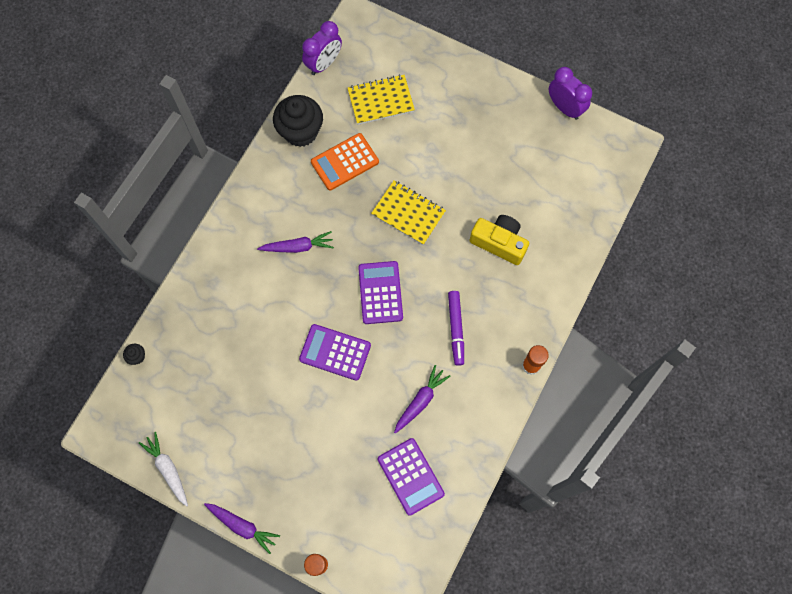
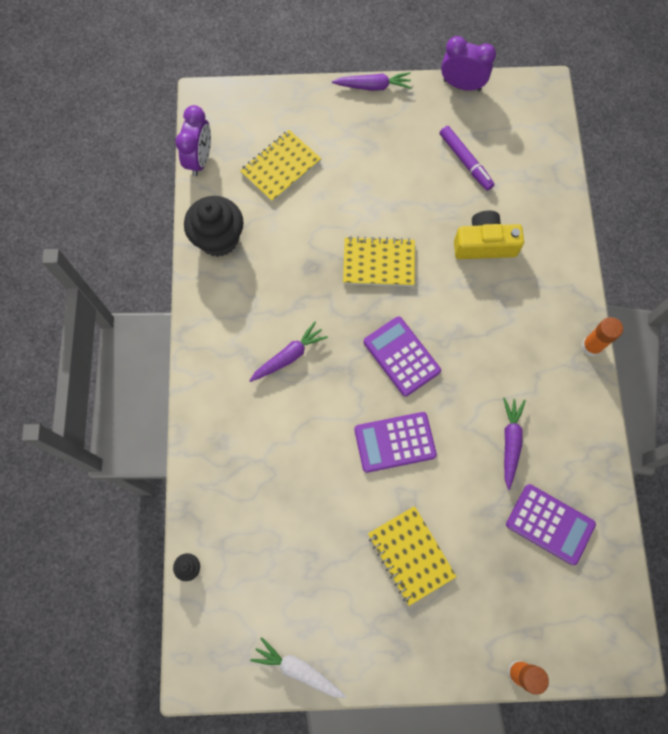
camera: 30 degrees left, 0 degrees up
purple carrot [204,503,280,554] -> purple carrot moved to [332,72,412,91]
orange calculator [311,133,379,191] -> none
purple marker [448,291,464,366] -> purple marker moved to [439,126,495,191]
none -> yellow notebook [368,506,457,606]

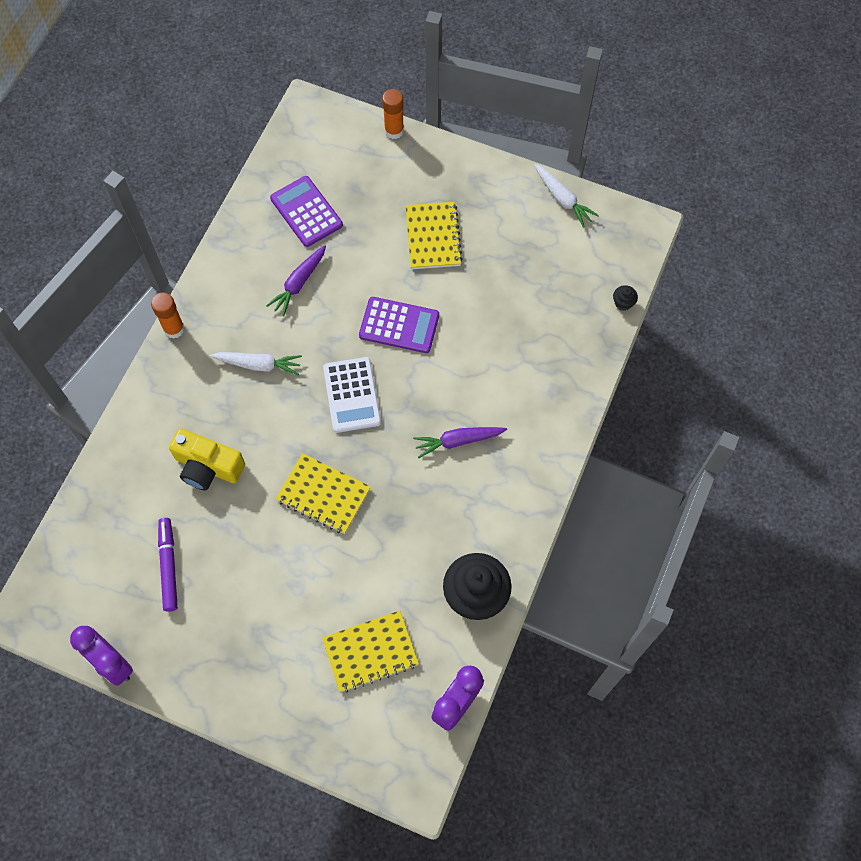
camera: 155 degrees left, 5 degrees down
purple carrot [332,72,412,91] -> none
purple calculator [364,316,441,397] -> white calculator [323,357,381,433]
none -> white carrot [210,352,302,376]

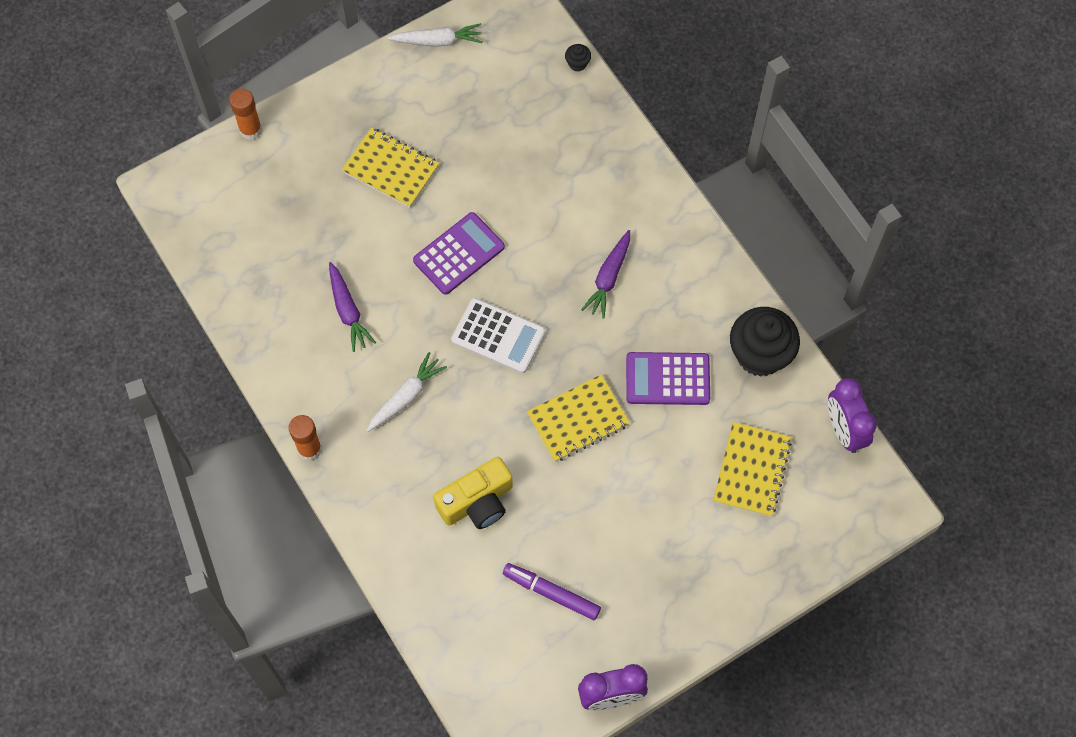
camera: 55 degrees left, 0 degrees up
purple calculator [270,176,343,247] -> purple calculator moved to [626,352,710,405]

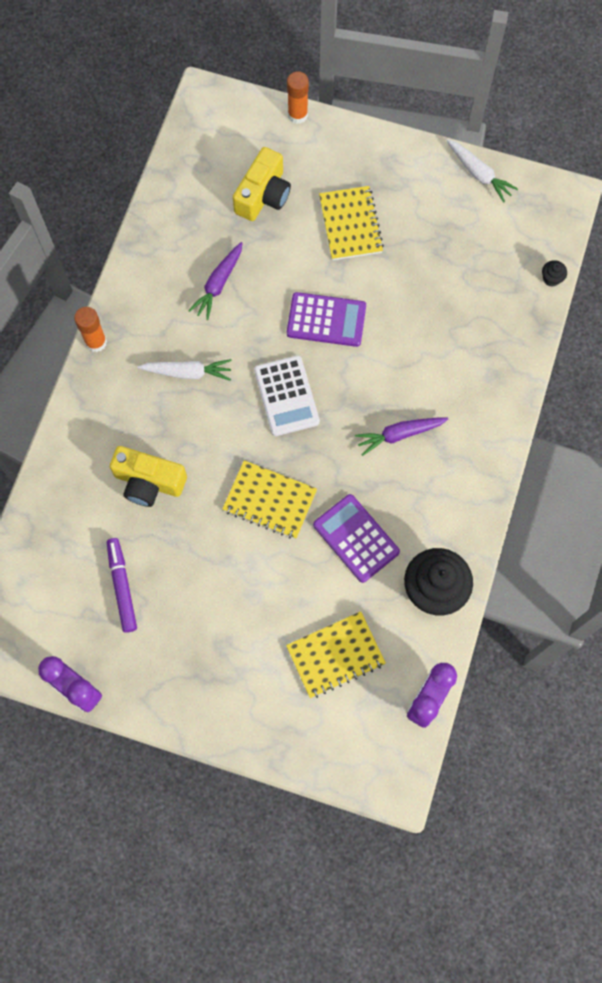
camera: 50 degrees right, 5 degrees up
none -> yellow camera [233,147,291,221]

